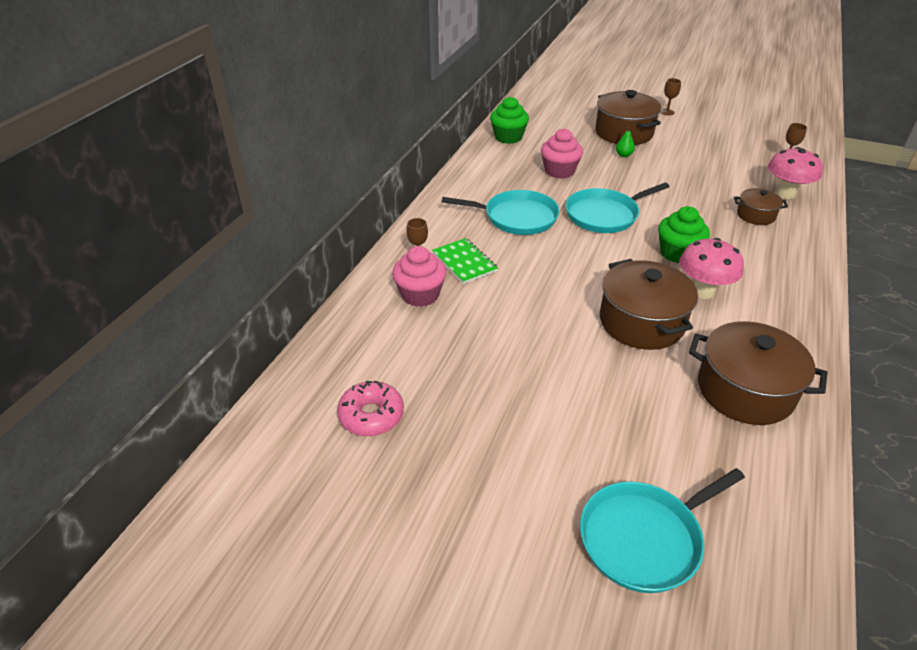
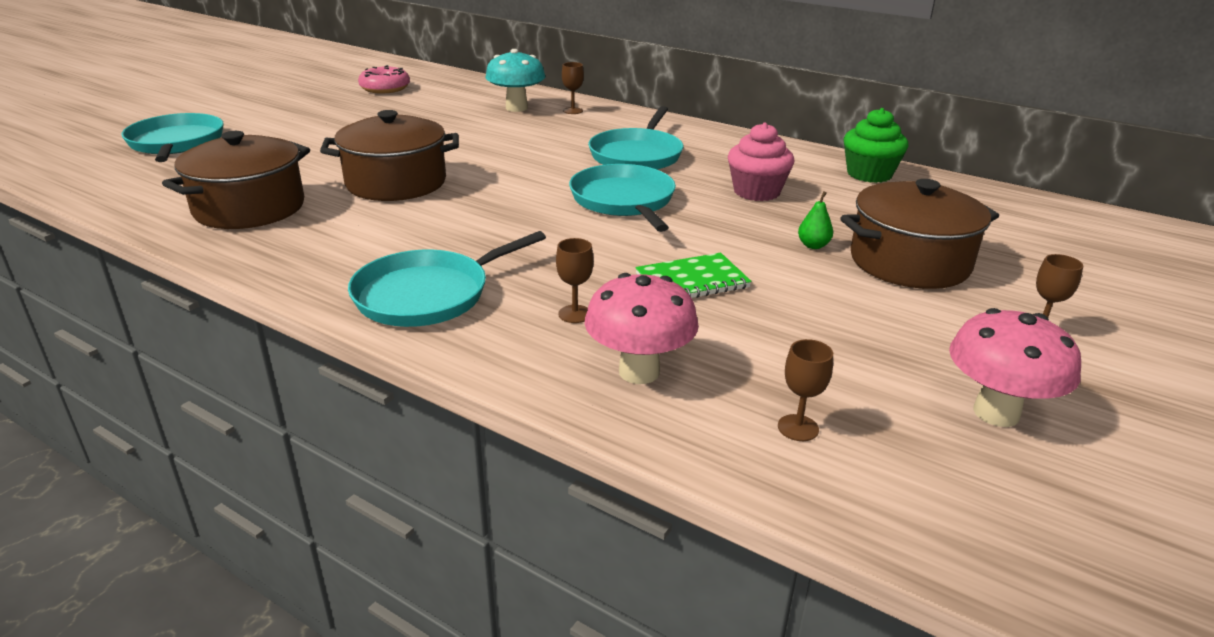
camera: 100 degrees right, 10 degrees down
pink cupcake [392,246,446,307] -> turquoise mushroom [485,49,545,112]
green notebook [432,238,498,284] -> green notebook moved to [635,253,752,298]
green cupcake [658,206,710,263] -> none
pink mushroom [680,238,744,299] -> pink mushroom moved to [949,308,1081,427]
brown pot [734,188,788,225] -> brown goblet [556,238,594,323]
none -> turquoise pan [348,231,546,327]

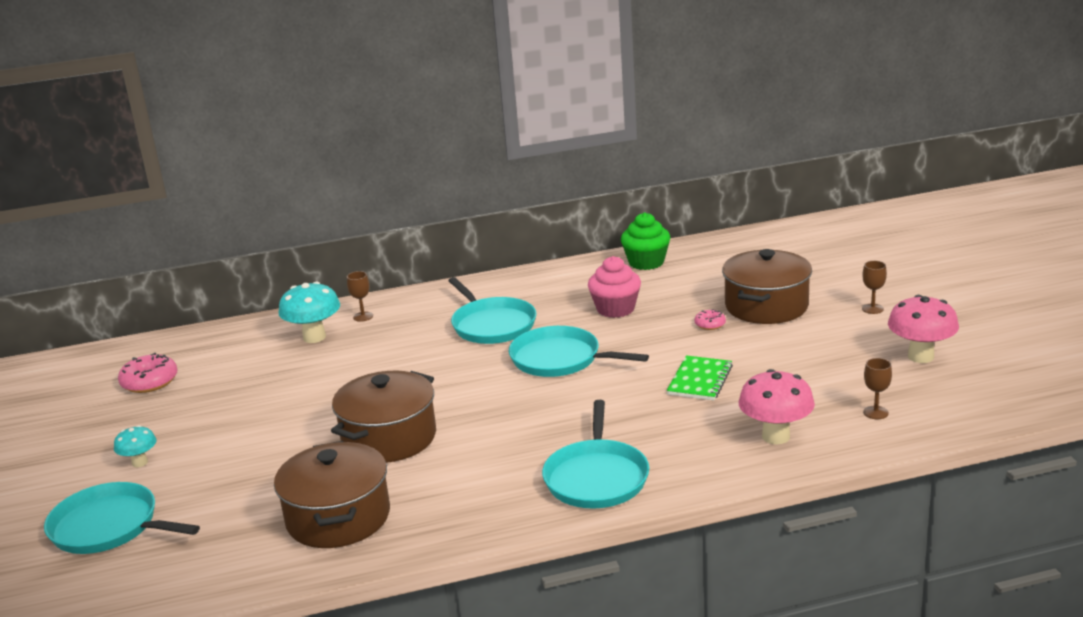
camera: 45 degrees left, 5 degrees down
brown goblet [556,238,594,323] -> none
green pear [798,191,833,249] -> pink donut [694,309,726,330]
none -> turquoise mushroom [114,425,156,467]

